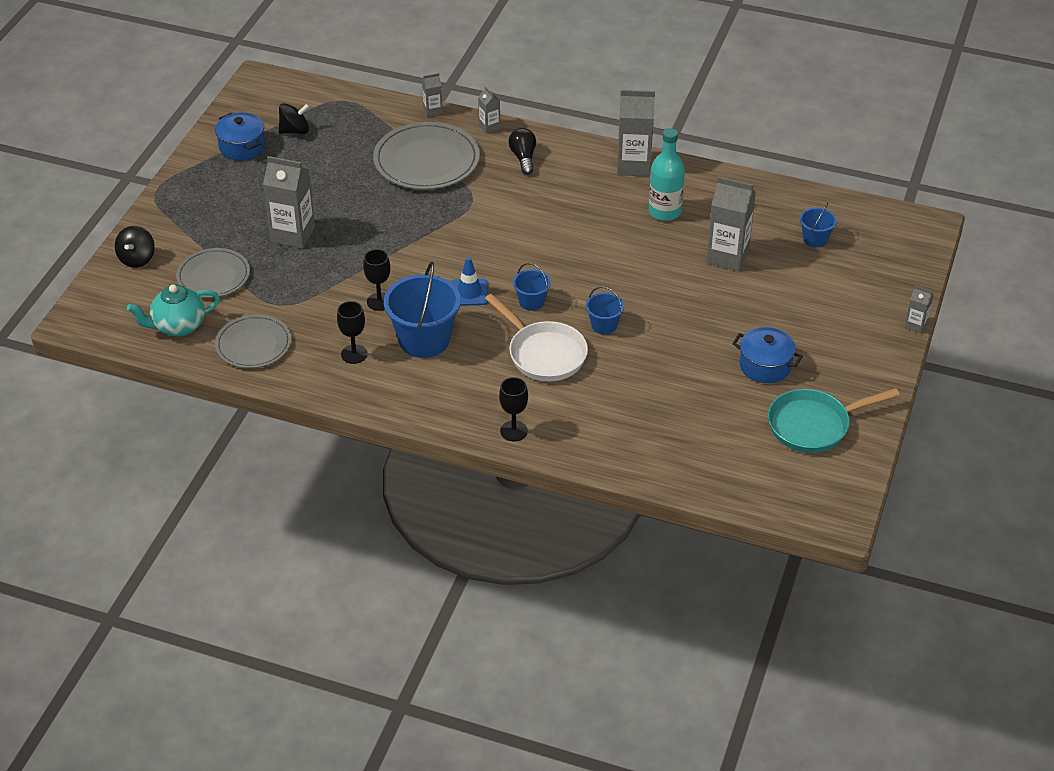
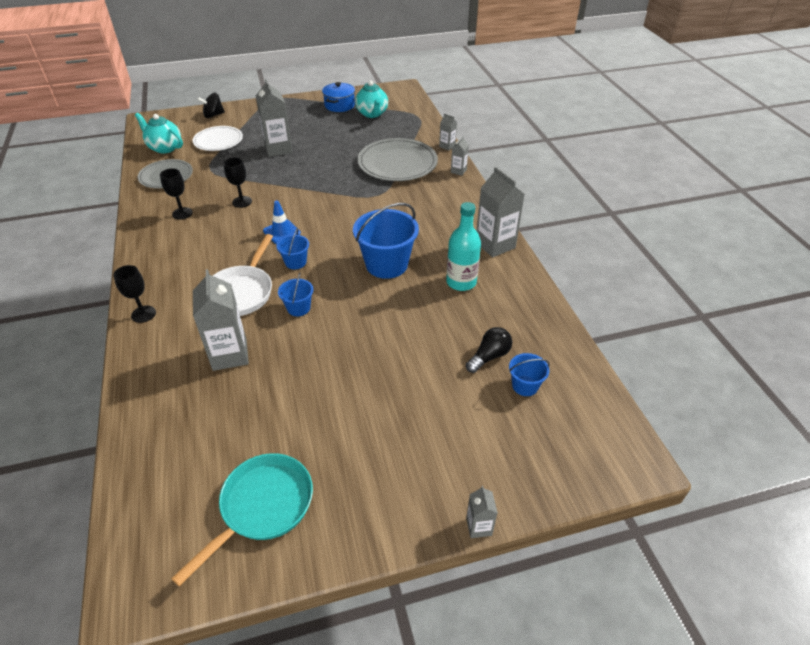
camera: 55 degrees right, 0 degrees up
grey plate [176,248,250,298] -> white plate [193,126,243,151]
black spinning top [279,103,310,134] -> turquoise teapot [355,80,388,118]
blue bucket [384,261,461,358] -> blue bucket moved to [353,203,419,279]
black light bulb [508,128,536,175] -> black light bulb moved to [466,327,512,373]
grey carton [706,177,756,271] -> grey carton moved to [193,269,249,371]
blue pot [732,327,803,383] -> none
turquoise pan [768,388,900,453] -> turquoise pan turned 90 degrees clockwise [171,453,313,586]

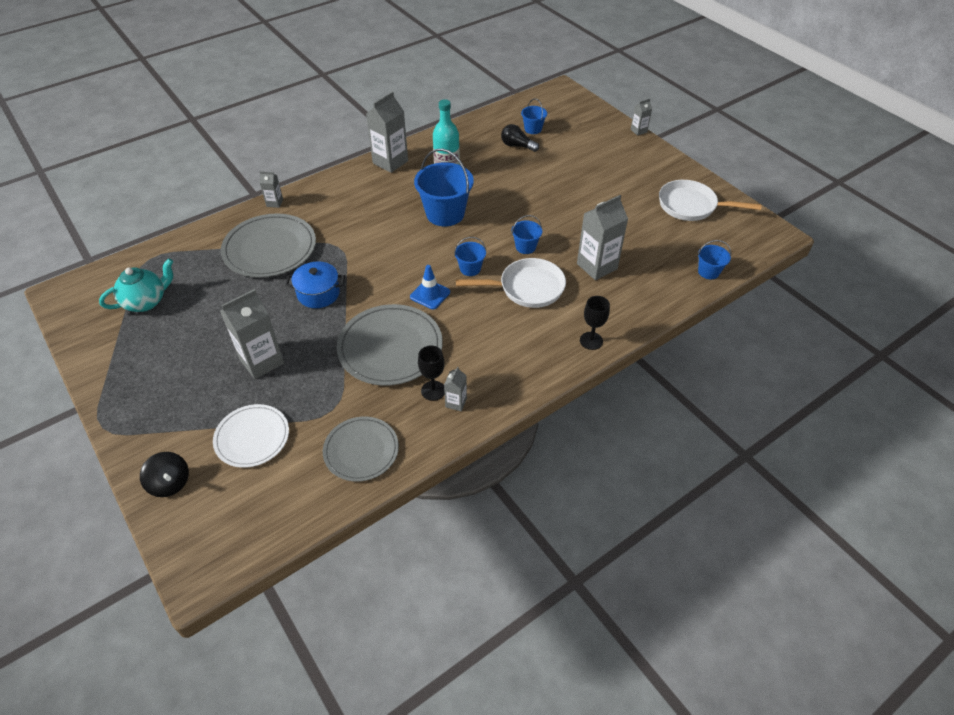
camera: 110 degrees left, 5 degrees up
turquoise teapot [135,113,183,154] -> none
turquoise pan [171,453,313,586] -> white pan [659,180,762,221]
black goblet [223,157,252,208] -> grey plate [337,304,443,386]
blue pot [322,82,355,112] -> blue pot moved to [286,261,345,308]
grey carton [439,114,457,151] -> grey carton moved to [444,367,467,411]
none -> blue bucket [698,240,731,279]

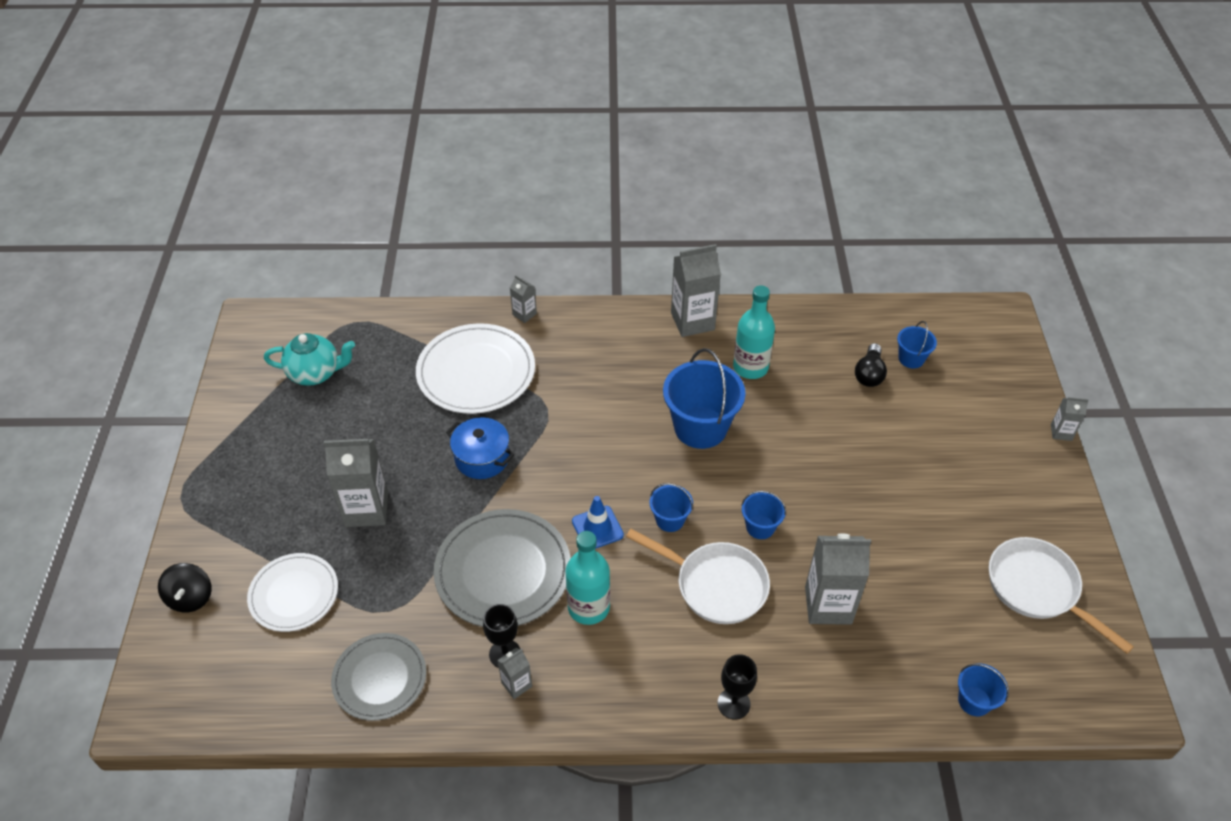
camera: 35 degrees right, 0 degrees up
grey plate [221,213,316,278] -> white plate [416,323,535,414]
black light bulb [501,124,539,152] -> black light bulb turned 135 degrees counterclockwise [855,343,887,387]
none -> turquoise bottle [565,531,610,625]

